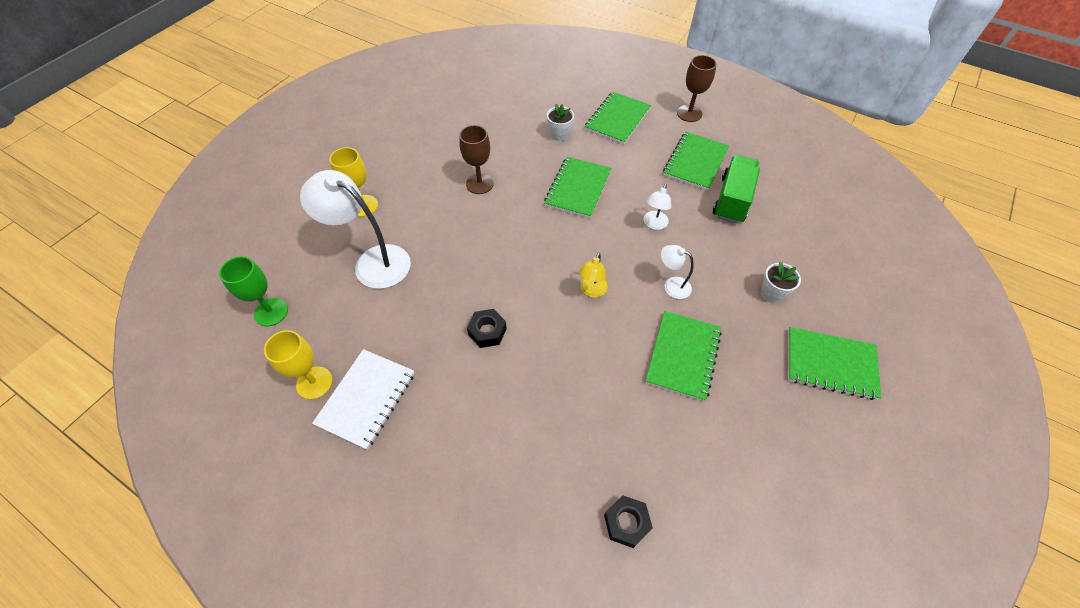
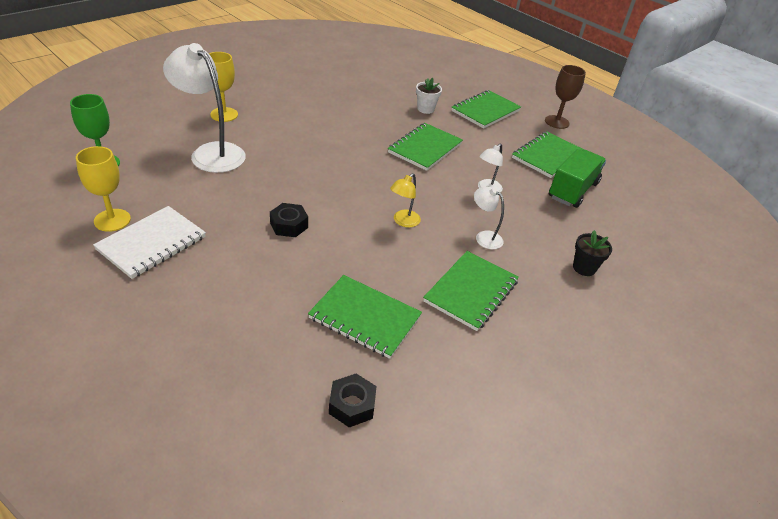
camera: 10 degrees right, 15 degrees down
brown goblet [459,125,494,194] -> none
white flower pot [761,262,801,303] -> black flower pot [573,230,612,276]
green notebook [788,327,881,400] -> green notebook moved to [308,275,422,359]

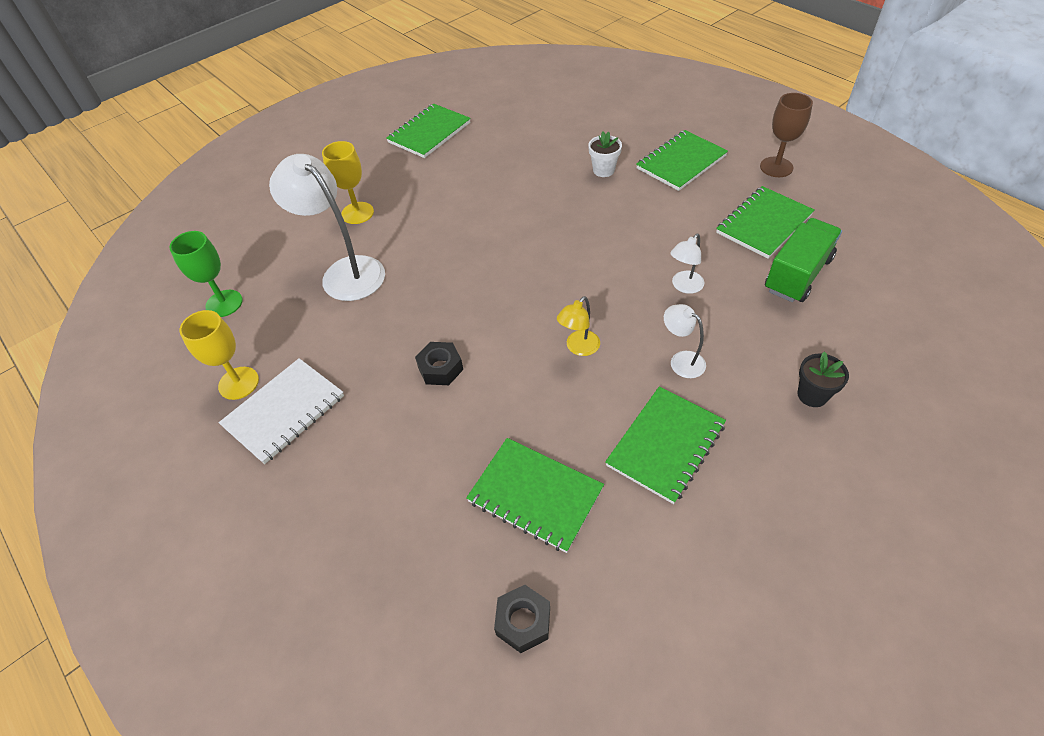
camera: 10 degrees right, 10 degrees up
green notebook [388,123,463,171] -> green notebook moved to [386,103,471,158]

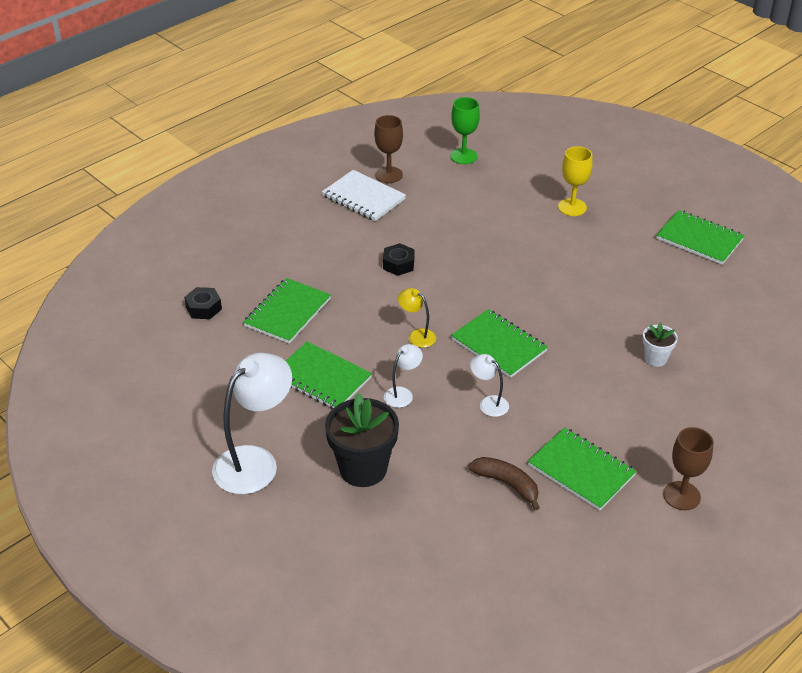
camera: 85 degrees right, 10 degrees down
yellow goblet [179,310,259,400] -> brown goblet [374,115,403,183]
white lamp [269,154,385,301] -> white lamp moved to [212,353,292,494]
green notebook [636,130,728,191] -> green notebook moved to [451,309,548,378]
green truck [765,218,842,302] -> brown banana [469,457,540,510]
black flower pot [797,351,849,407] -> black flower pot [325,393,399,487], size x1.92

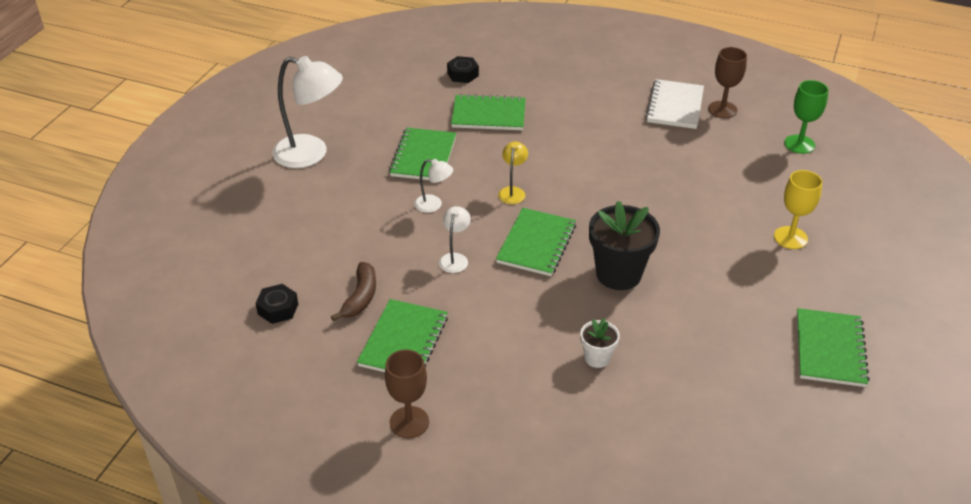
camera: 65 degrees right, 0 degrees up
black flower pot [325,393,399,487] -> black flower pot moved to [589,201,660,290]
black nut [383,243,415,276] -> black nut moved to [255,284,298,324]

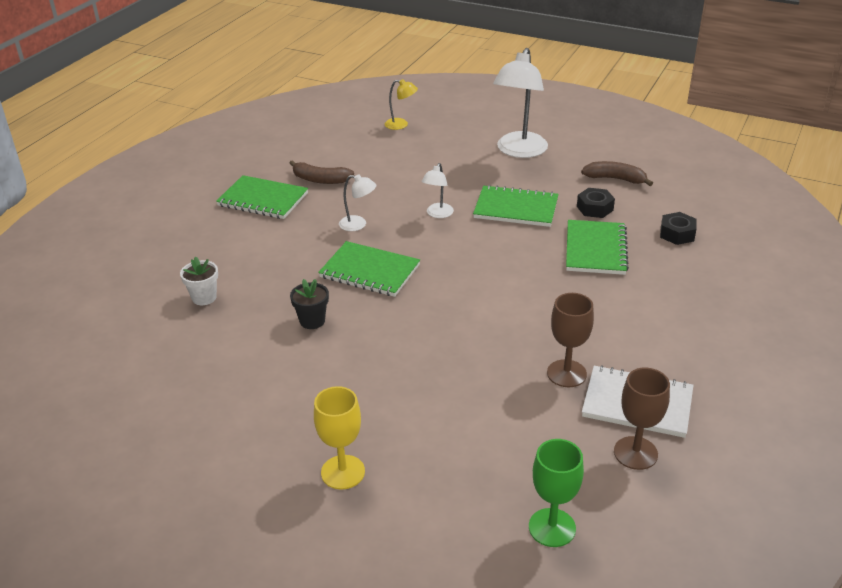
camera: 95 degrees right, 5 degrees down
black nut [255,284,298,324] -> black nut moved to [577,188,615,218]
brown goblet [385,349,429,438] -> brown goblet moved to [547,293,594,387]
yellow lamp [498,141,528,204] -> yellow lamp moved to [385,79,418,130]
black flower pot [589,201,660,290] -> black flower pot [290,279,329,329], size x0.52
green notebook [797,308,870,387] -> none
none -> brown banana [581,161,653,186]

